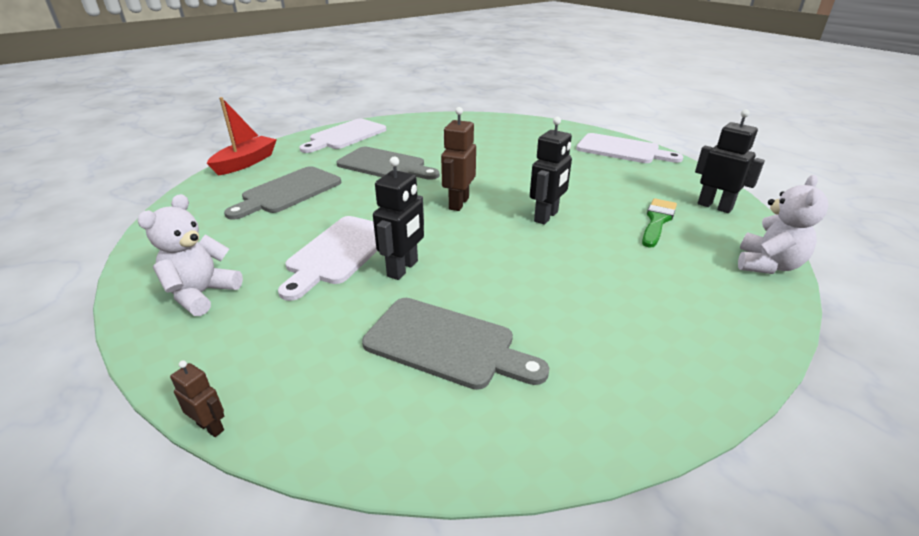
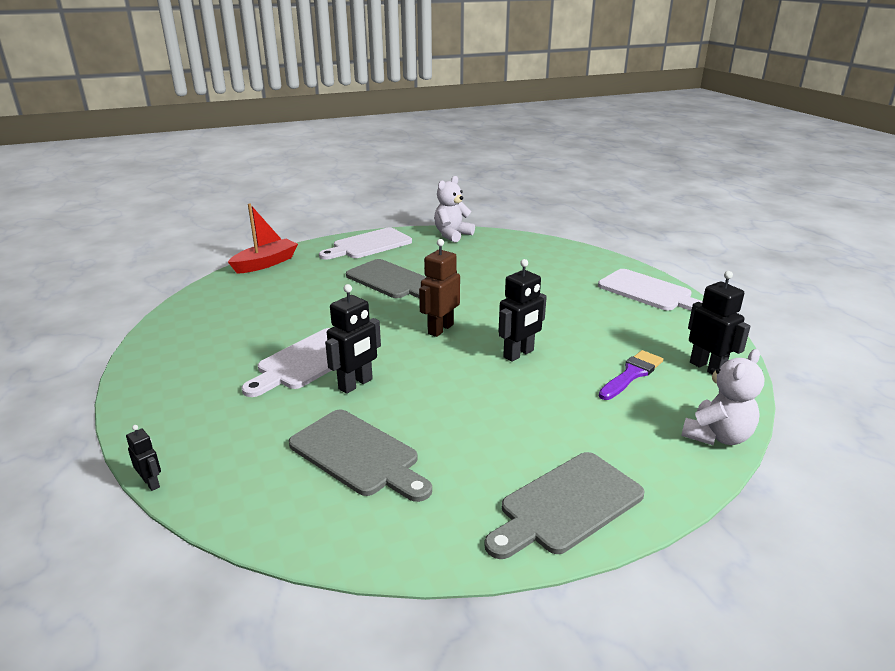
camera: 15 degrees right, 5 degrees down
white teddy bear [137,194,243,316] -> white teddy bear moved to [434,176,475,242]
brown robot [170,361,224,437] -> black robot [126,425,161,491]
grey cutting board [224,166,341,220] -> grey cutting board moved to [484,452,645,559]
green brush [642,198,677,248] -> purple brush [599,350,663,400]

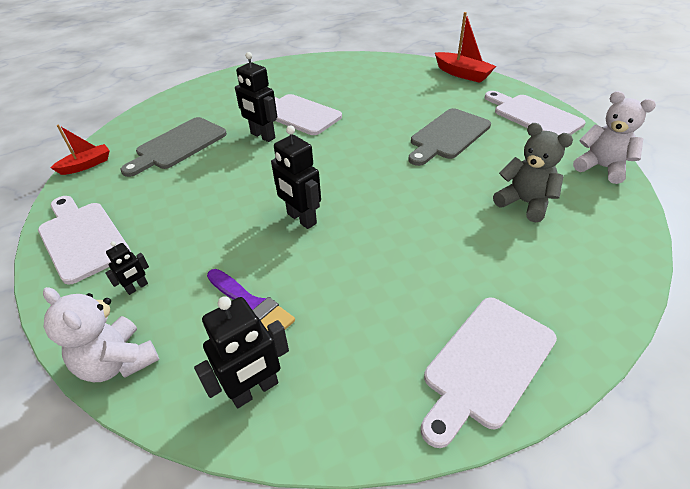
camera: 90 degrees right, 15 degrees up
black robot [126,425,161,491] -> black robot moved to [105,241,149,295]
brown robot [419,239,460,337] -> none
grey cutting board [484,452,645,559] -> white cutting board [38,196,131,285]
none -> red boat [51,125,110,175]
none -> grey teddy bear [493,123,573,223]

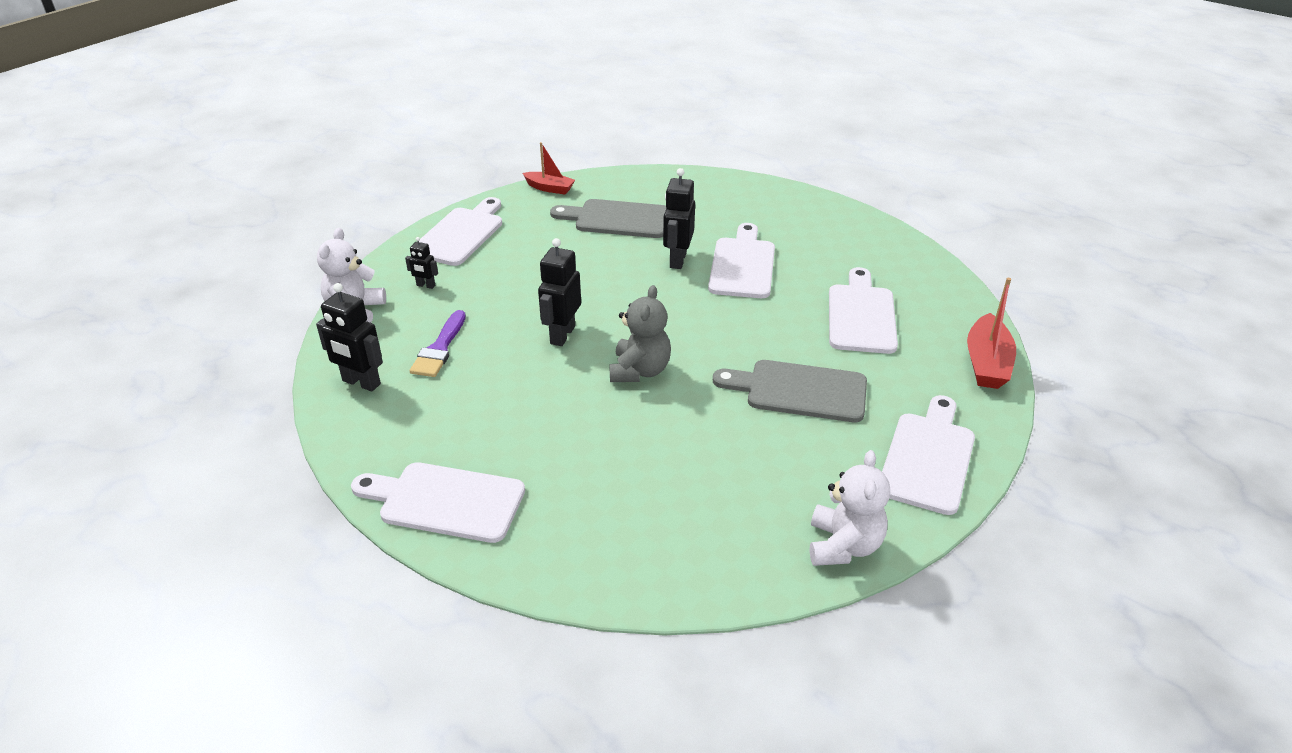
camera: 60 degrees right, 5 degrees down
grey teddy bear [493,123,573,223] -> grey teddy bear moved to [609,285,671,382]
none -> white cutting board [829,267,898,354]

